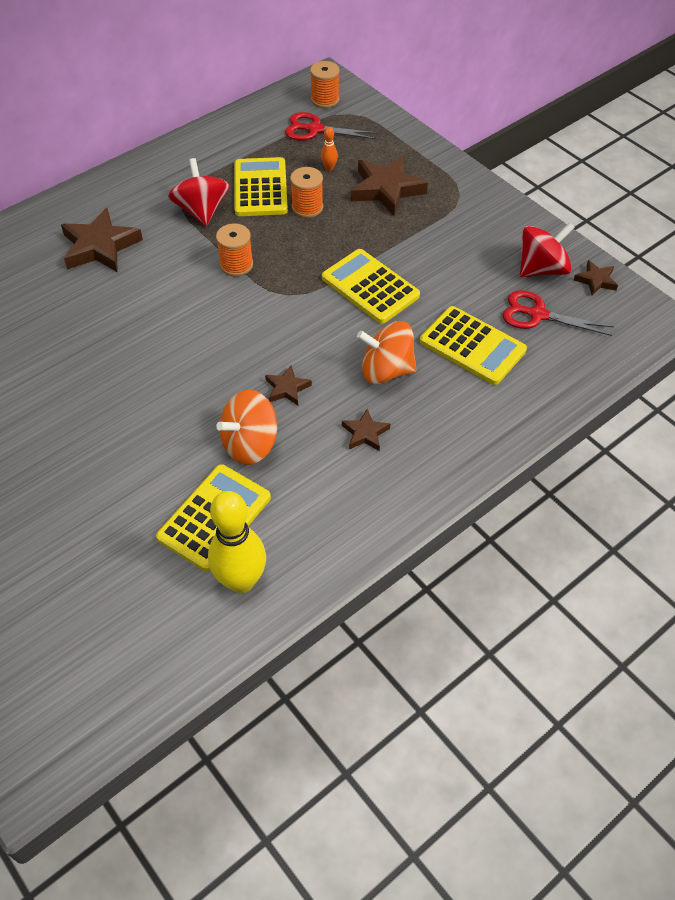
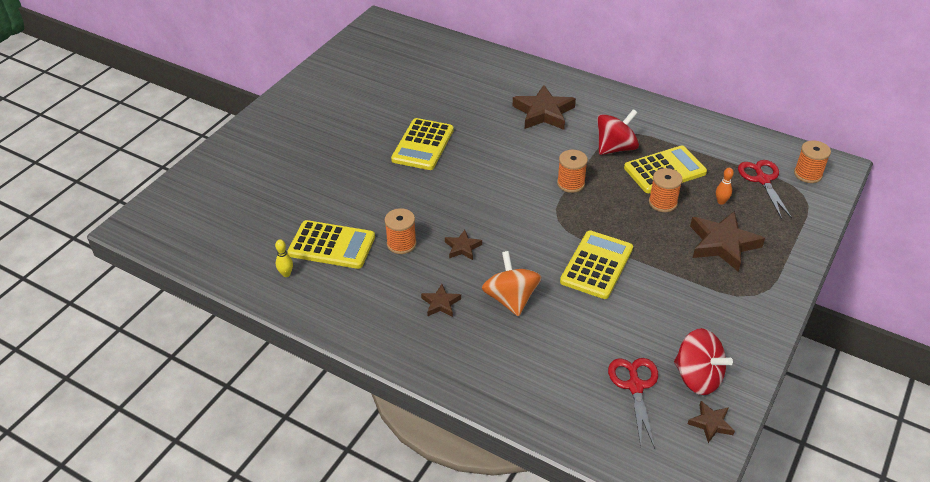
camera: 70 degrees right, 10 degrees down
yellow bowling pin [208,491,266,593] -> yellow bowling pin [275,239,293,277], size x0.42
orange spinning top [216,390,277,465] -> orange spool [384,208,417,254]
yellow calculator [420,306,527,385] -> yellow calculator moved to [391,118,454,170]

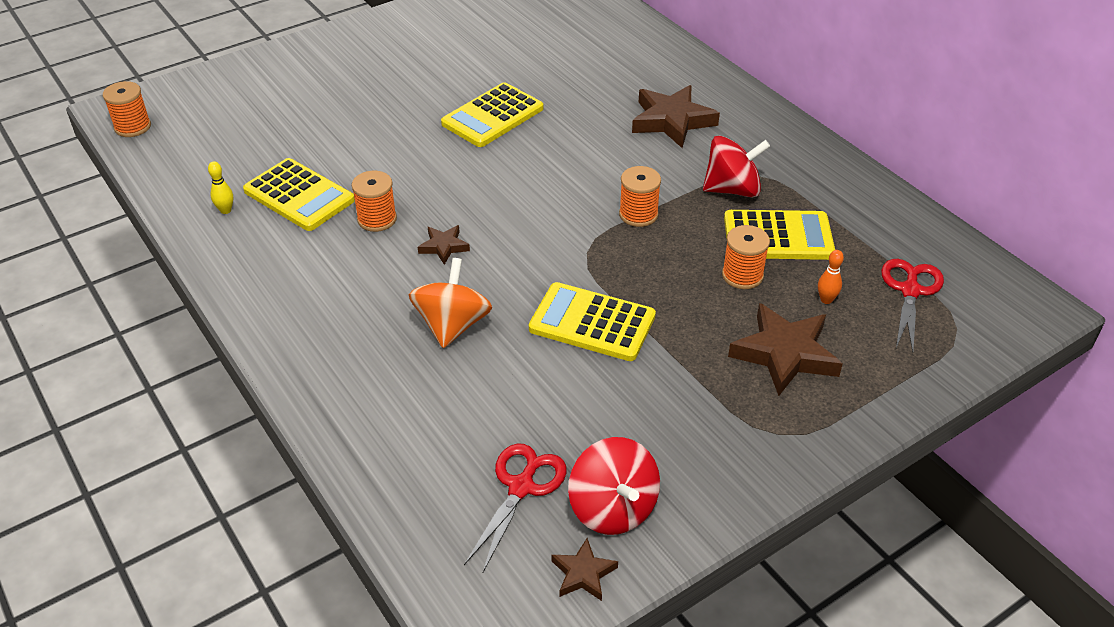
camera: 25 degrees right, 0 degrees up
brown star [421,284,461,317] -> none
yellow calculator [560,231,633,299] -> yellow calculator turned 120 degrees counterclockwise [529,282,656,361]
orange spool [794,140,831,183] -> orange spool moved to [103,81,151,137]

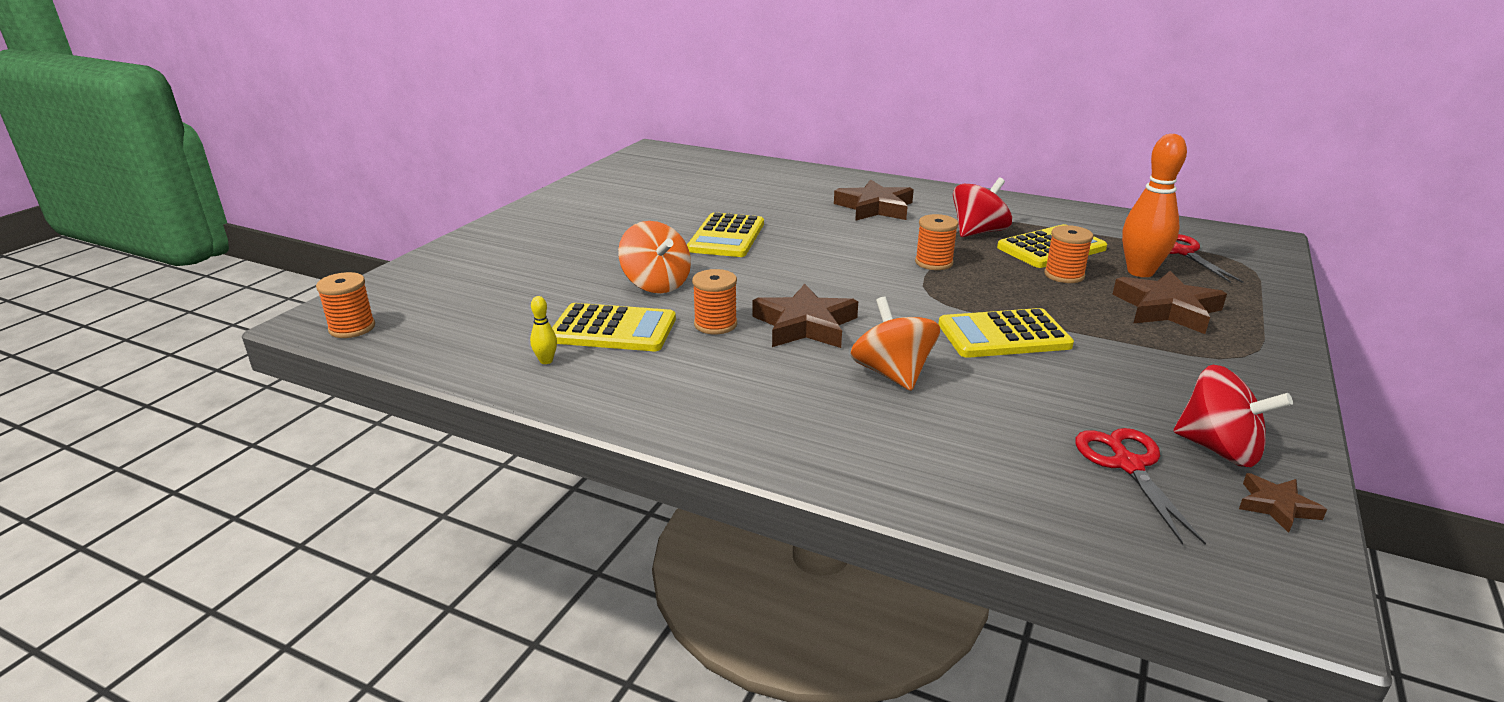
camera: 30 degrees left, 15 degrees down
brown star [418,225,470,265] -> brown star [752,283,858,348], size x1.94
orange bowling pin [818,250,844,304] -> orange bowling pin [1122,134,1187,277], size x2.36
none -> orange spinning top [618,221,691,293]

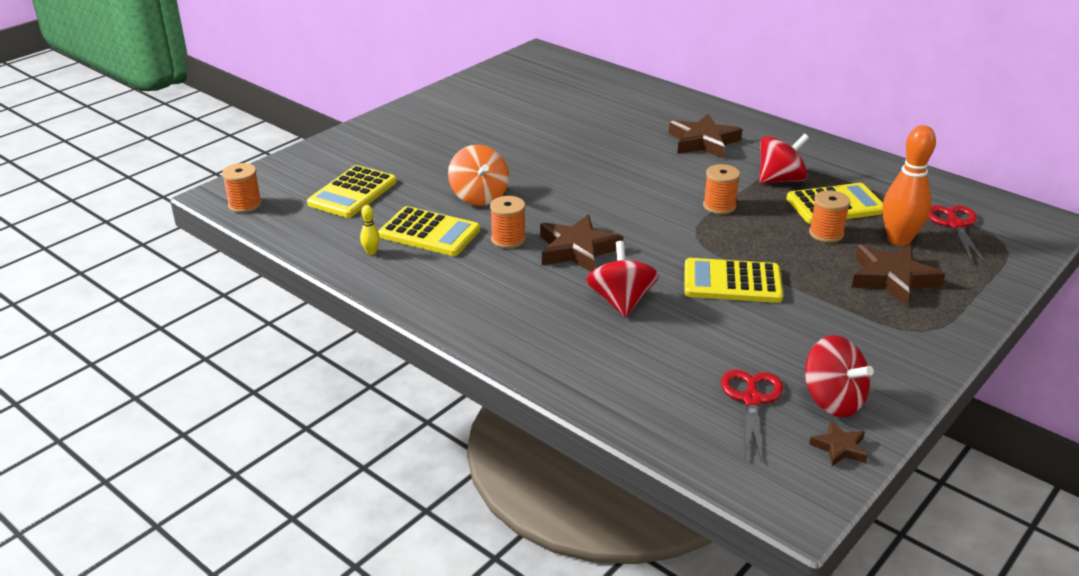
camera: 15 degrees right, 5 degrees up
yellow calculator [687,212,764,257] -> yellow calculator moved to [307,165,397,218]
orange spinning top [851,297,940,391] -> red spinning top [586,241,659,318]

